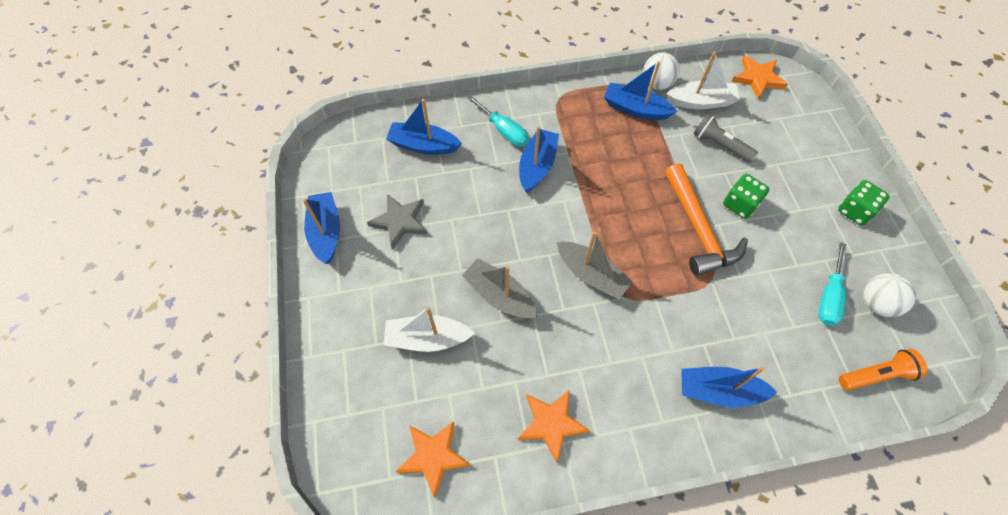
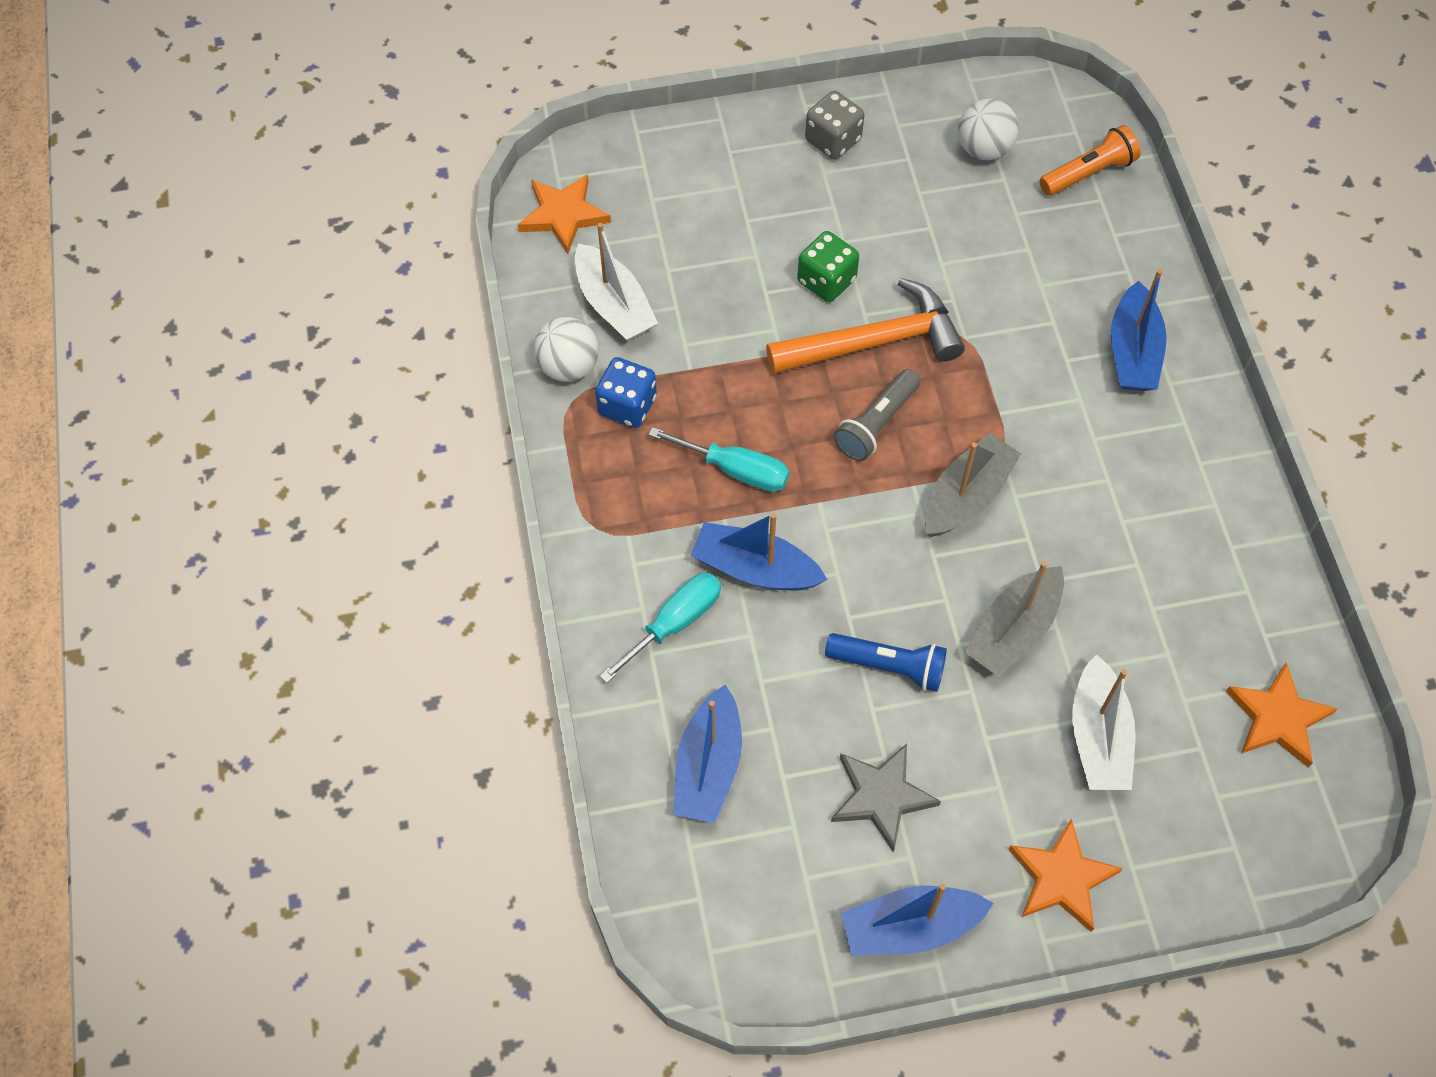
camera: 90 degrees left, 0 degrees up
orange star [518,390,590,463] -> orange star moved to [1008,818,1123,932]
blue boat [604,61,677,120] -> blue dice [595,357,657,428]
white boat [666,51,740,109] -> white boat turned 150 degrees clockwise [575,223,658,341]
grey flashlight [693,114,758,163] -> grey flashlight moved to [834,369,921,461]
turquoise screwdriver [818,242,846,326] -> turquoise screwdriver moved to [649,427,789,492]
green dice [838,180,890,225] -> grey dice [805,91,865,160]
orange flashlight [839,349,927,391] -> orange flashlight turned 75 degrees clockwise [1040,125,1141,196]
none -> blue flashlight [825,633,947,692]

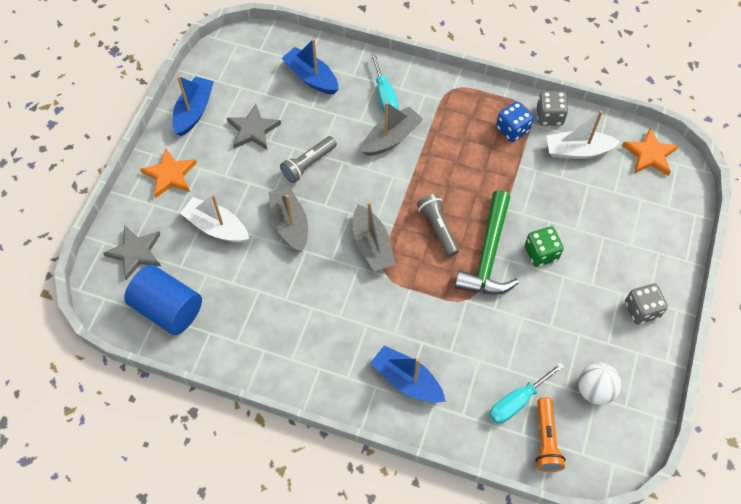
camera: 120 degrees right, 0 degrees up
white ball [534,317,599,382] -> grey dice [537,91,568,126]
turquoise screwdriver [649,427,789,492] -> turquoise screwdriver moved to [489,362,564,424]
blue boat [691,513,828,591] -> grey boat [362,102,423,156]
orange hammer [766,278,965,374] -> green hammer [455,190,519,294]
blue flashlight [825,633,947,692] -> grey flashlight [280,136,337,183]
orange star [1225,663,1338,768] -> blue cylinder [124,265,202,335]
none -> grey star [103,226,161,280]

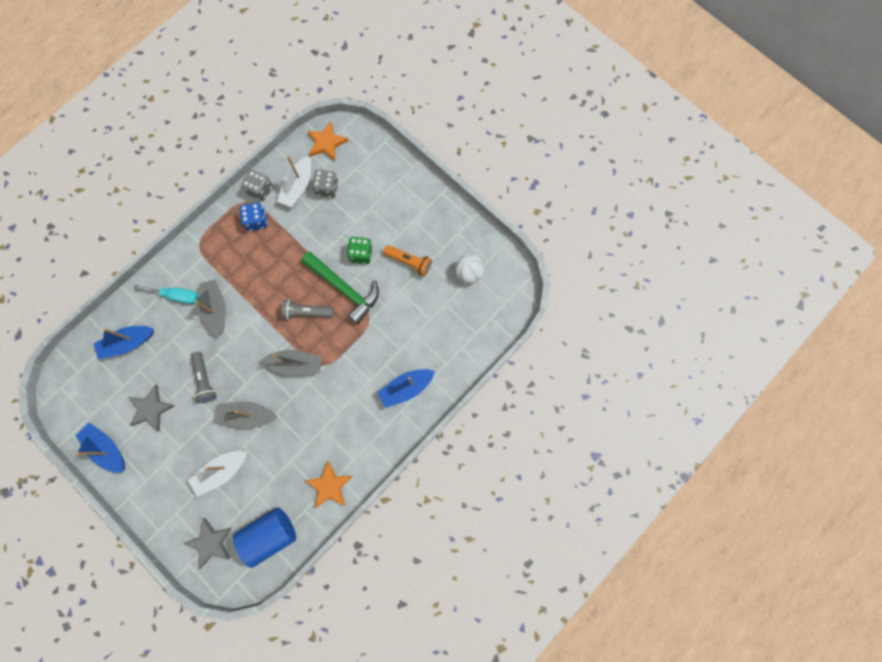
camera: 65 degrees left, 15 degrees up
orange star [140,148,197,198] -> orange star moved to [305,461,352,508]
turquoise screwdriver [489,362,564,424] -> none
orange flashlight [535,397,566,472] -> orange flashlight moved to [383,245,432,276]
grey dice [625,284,668,324] -> grey dice moved to [312,169,338,198]

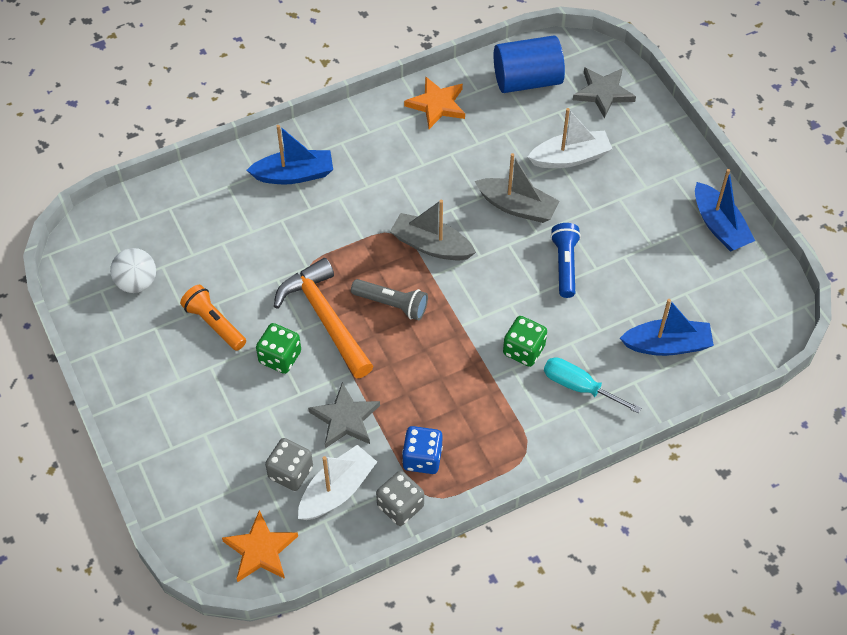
camera: 160 degrees left, 20 degrees down
grey star [129,385,175,431] -> grey star moved to [308,382,380,448]
grey flashlight [191,352,217,403] -> blue flashlight [550,223,581,298]
grey boat [195,279,226,337] -> green dice [503,316,547,367]
green hammer [301,252,379,324] -> orange hammer [274,258,373,378]

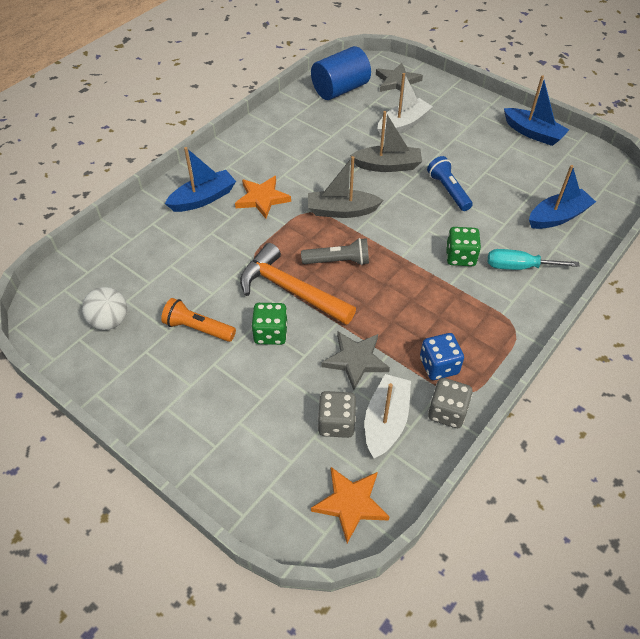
camera: 25 degrees left, 5 degrees down
orange star [404,76,465,129] -> orange star moved to [235,176,291,219]

